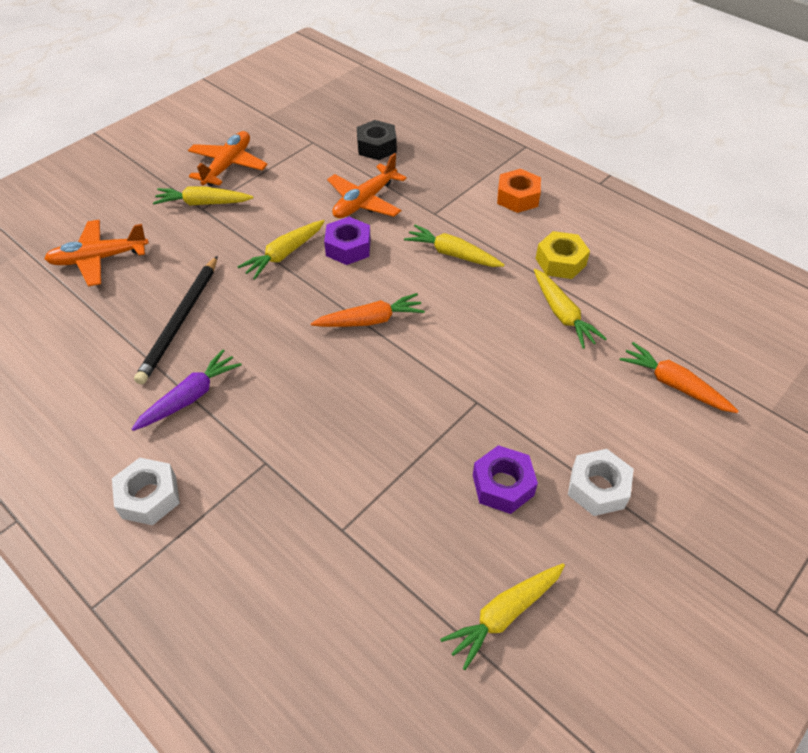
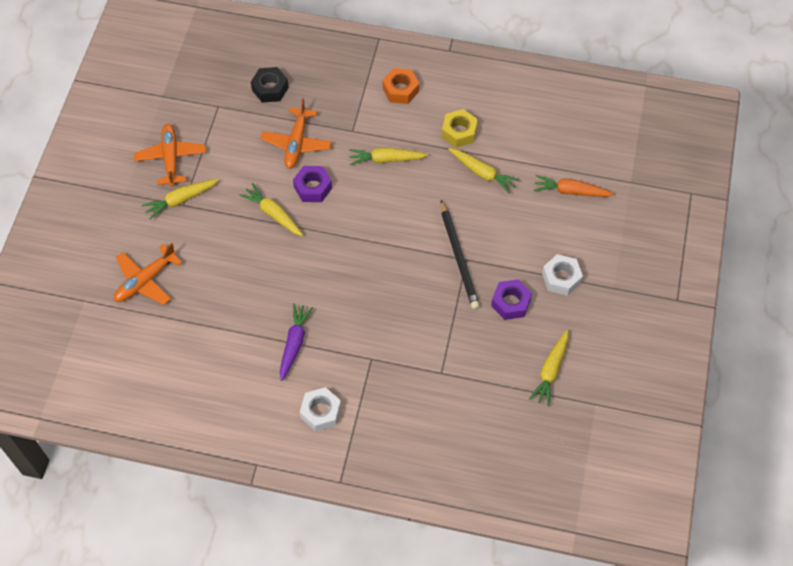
camera: 30 degrees left, 10 degrees up
black pencil [134,256,218,385] -> black pencil moved to [441,200,480,310]
yellow carrot [237,220,325,280] -> yellow carrot turned 120 degrees clockwise [239,183,303,236]
orange carrot [311,293,425,327] -> none

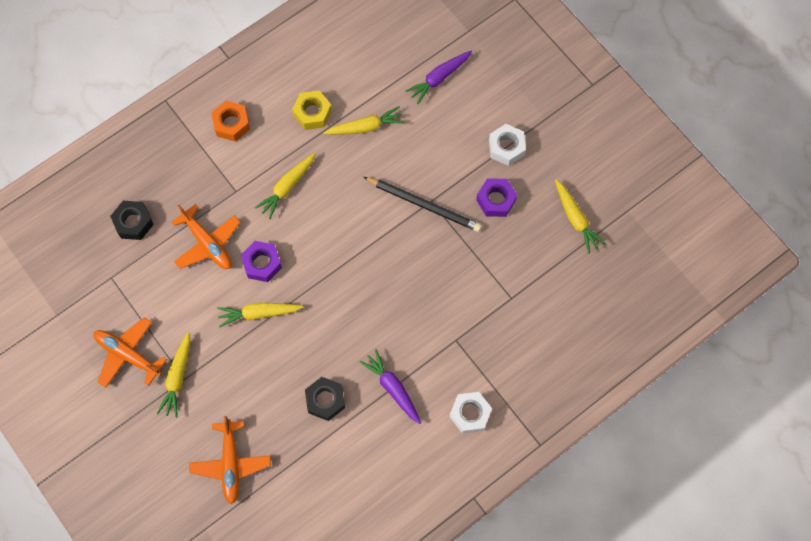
camera: 50 degrees left, 10 degrees up
orange carrot [534,175,614,197] -> purple carrot [406,51,472,104]
none -> black nut [305,377,345,421]

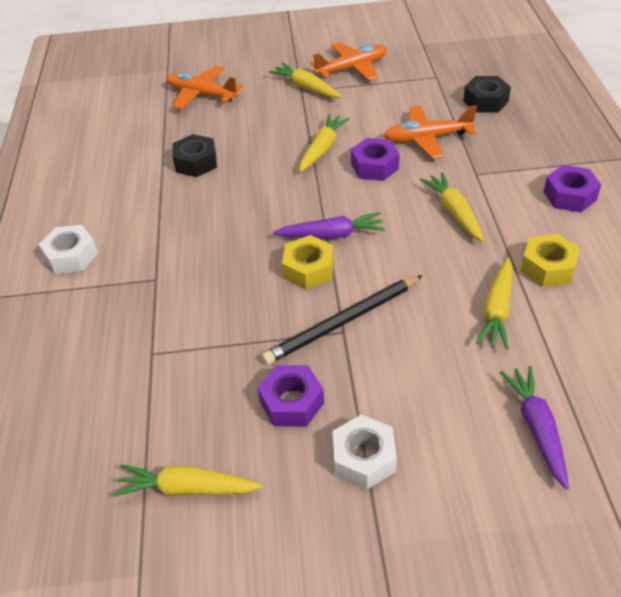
camera: 125 degrees right, 25 degrees down
orange nut [211,101,250,142] -> purple nut [544,165,601,212]
purple carrot [360,349,421,424] -> purple carrot moved to [273,212,385,239]
none -> yellow nut [282,235,334,290]

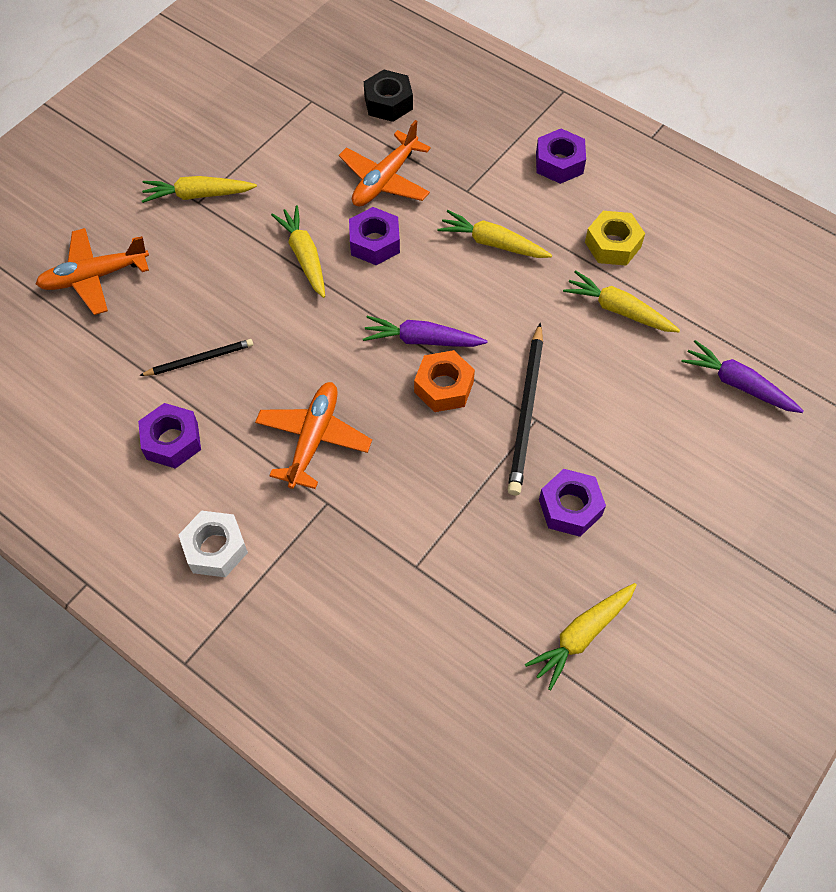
camera: 50 degrees left, 15 degrees up
black nut [172,134,217,177] -> black pencil [139,339,253,376]
purple carrot [273,212,385,239] -> purple carrot turned 120 degrees counterclockwise [363,316,487,347]
yellow nut [282,235,334,290] -> orange nut [414,350,475,412]
orange plane [311,42,387,80] -> orange plane moved to [255,382,372,489]
white nut [332,415,397,489] -> none
yellow carrot [476,257,513,350] -> yellow carrot turned 150 degrees clockwise [563,270,680,332]
none -> purple nut [138,403,201,469]

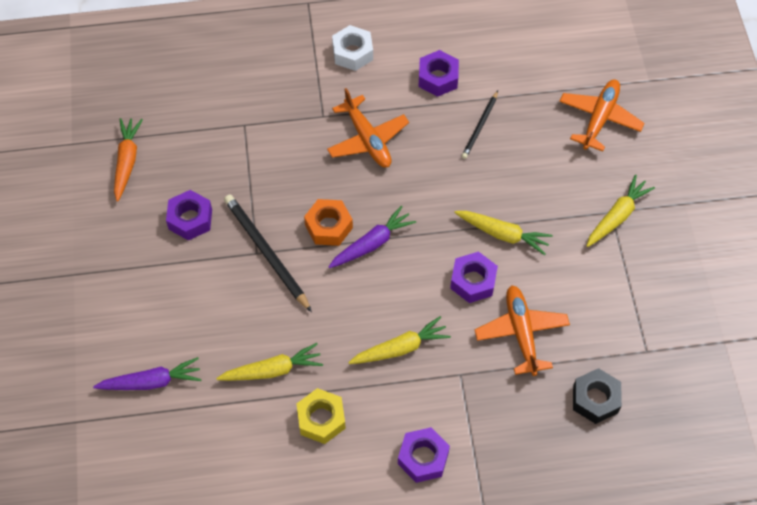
camera: 135 degrees right, 0 degrees up
yellow carrot [525,583,637,690] -> orange carrot [114,118,143,202]

